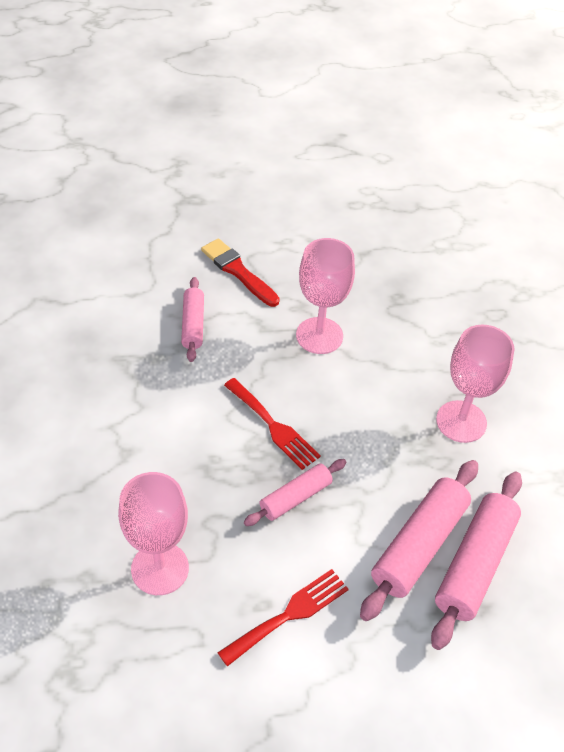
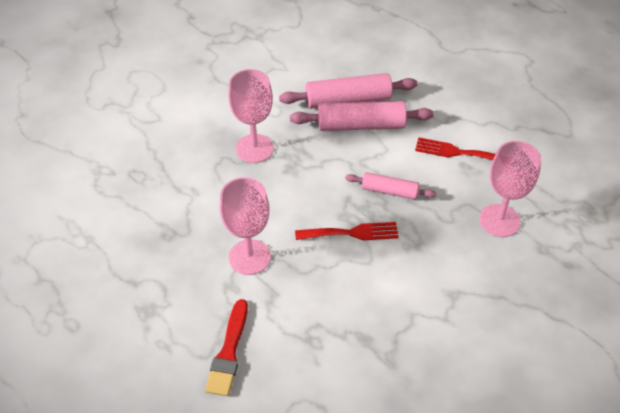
camera: 125 degrees left, 0 degrees up
pink rolling pin [181,277,204,362] -> none
red fork [224,378,321,470] -> red fork turned 75 degrees clockwise [295,222,399,240]

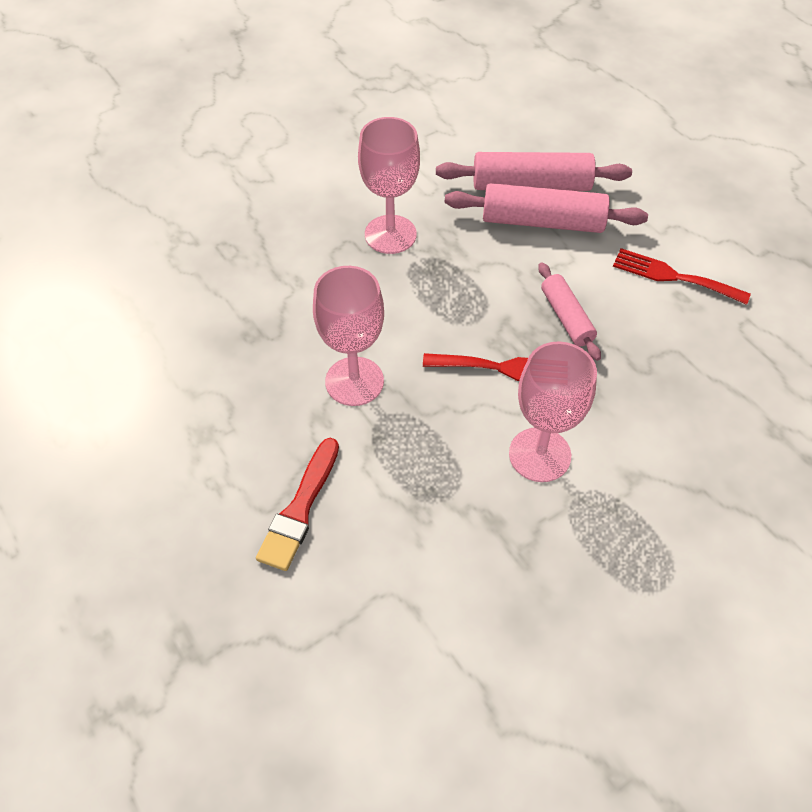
camera: 10 degrees right, 5 degrees up
pink rolling pin [345,172,436,200] -> pink rolling pin turned 45 degrees clockwise [538,262,601,361]
pink goblet [479,141,541,237] -> pink goblet moved to [509,341,597,482]

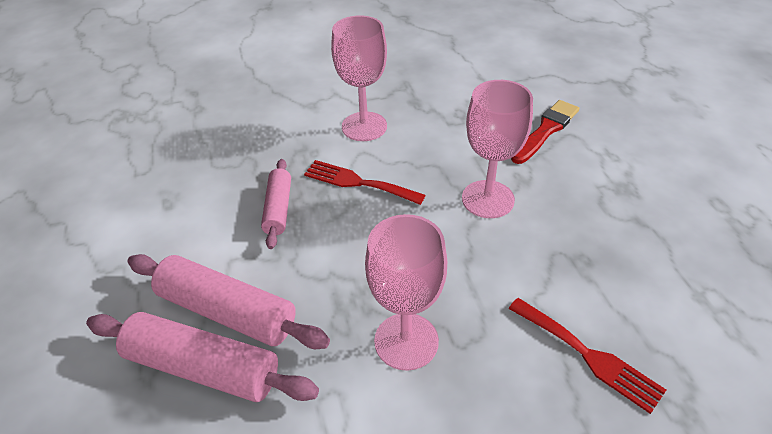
camera: 160 degrees left, 10 degrees down
red fork [613,248,751,305] -> red fork moved to [509,298,666,414]

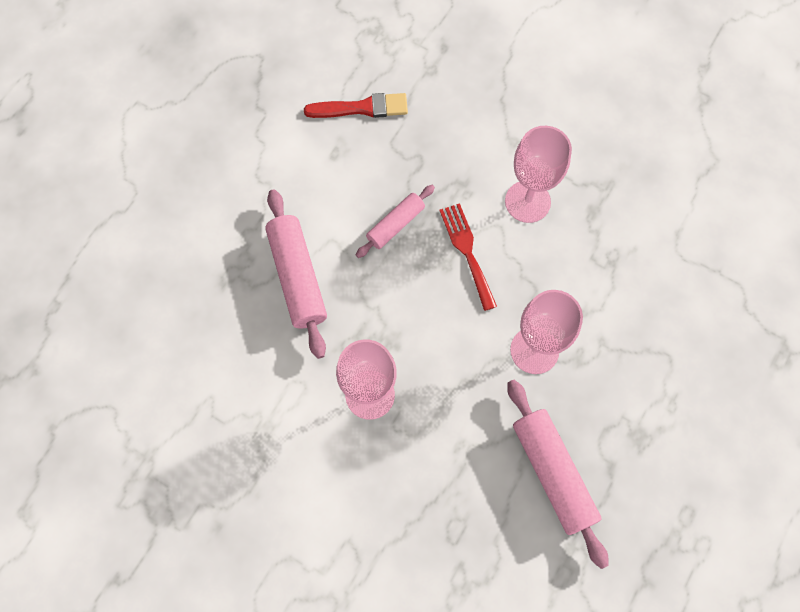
camera: 45 degrees right, 25 degrees up
pink rolling pin [86,312,319,402] -> pink rolling pin moved to [507,380,609,569]
red fork [509,298,666,414] -> none
red brush [511,100,579,164] -> red brush moved to [304,93,408,118]

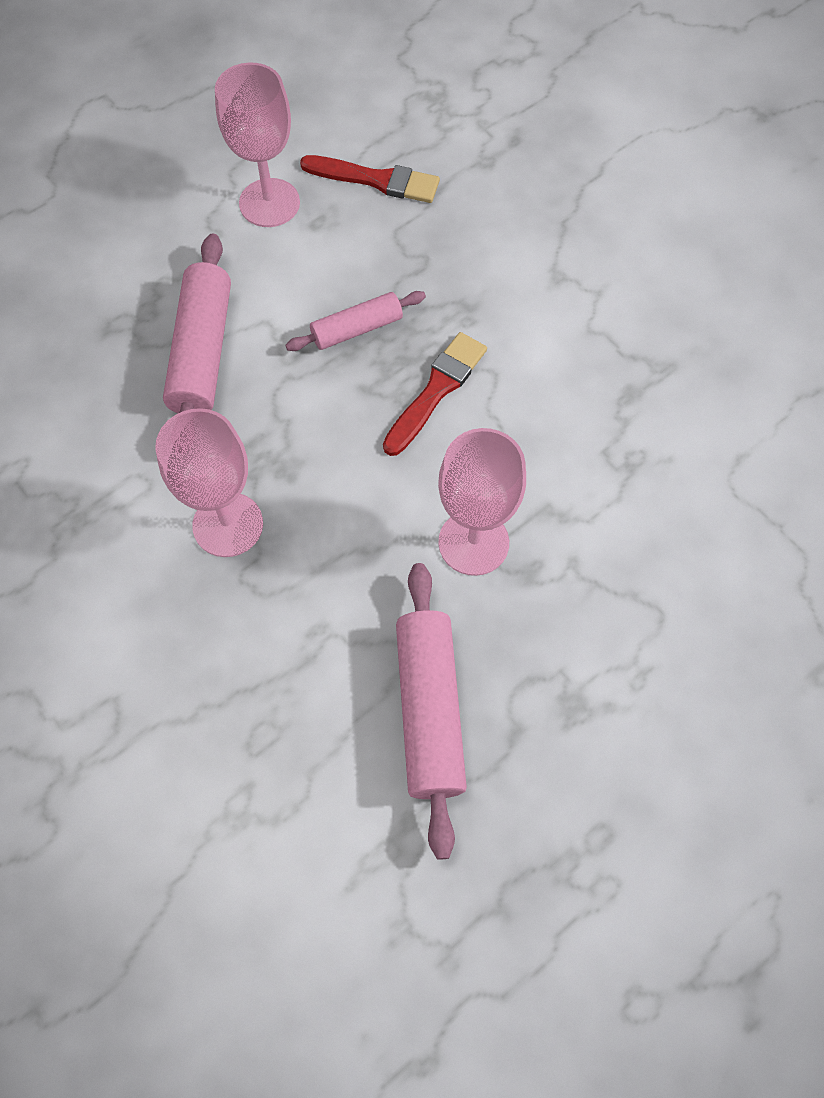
camera: 20 degrees right, 5 degrees down
red fork [439,203,497,311] -> red brush [383,332,487,456]
pink goblet [505,126,572,223] -> pink goblet moved to [215,62,300,227]

